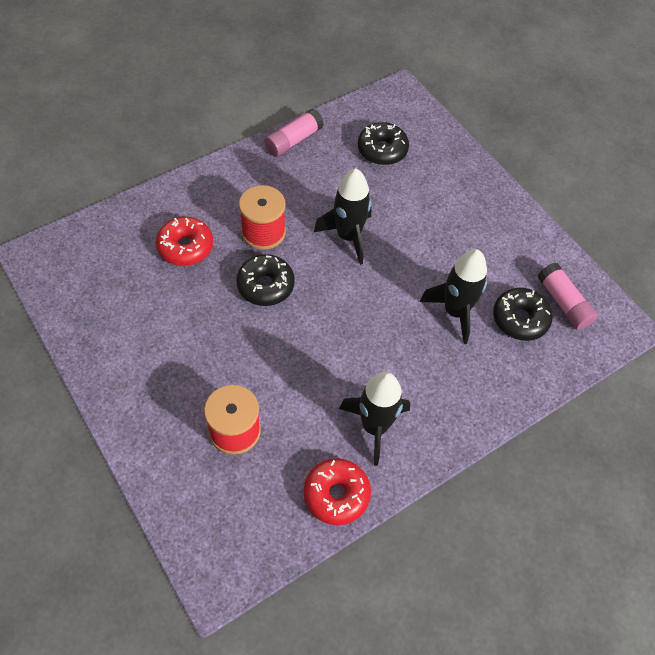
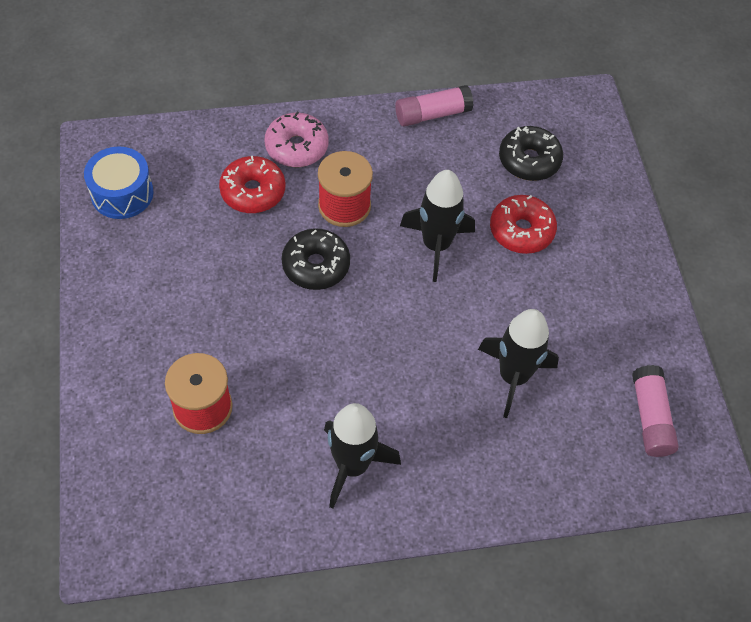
camera: 25 degrees right, 0 degrees up
red donut [304,458,371,525] -> red donut moved to [490,195,557,254]
black donut [493,288,553,341] -> none
none -> blue drum [84,146,153,219]
none -> pink donut [265,112,329,167]

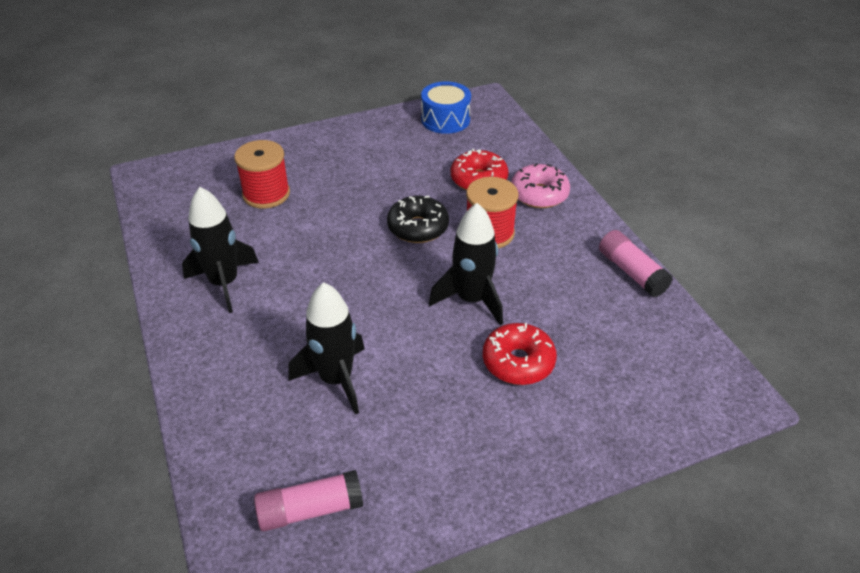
camera: 80 degrees right, 15 degrees down
black donut [499,126,563,181] -> none

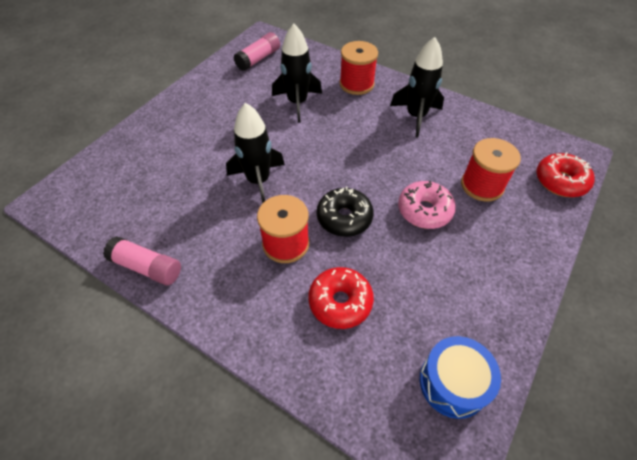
camera: 145 degrees right, 10 degrees up
red donut [483,323,557,385] -> red donut moved to [536,152,595,197]
pink donut [511,163,570,208] -> pink donut moved to [398,181,456,229]
none -> red spool [339,41,378,95]

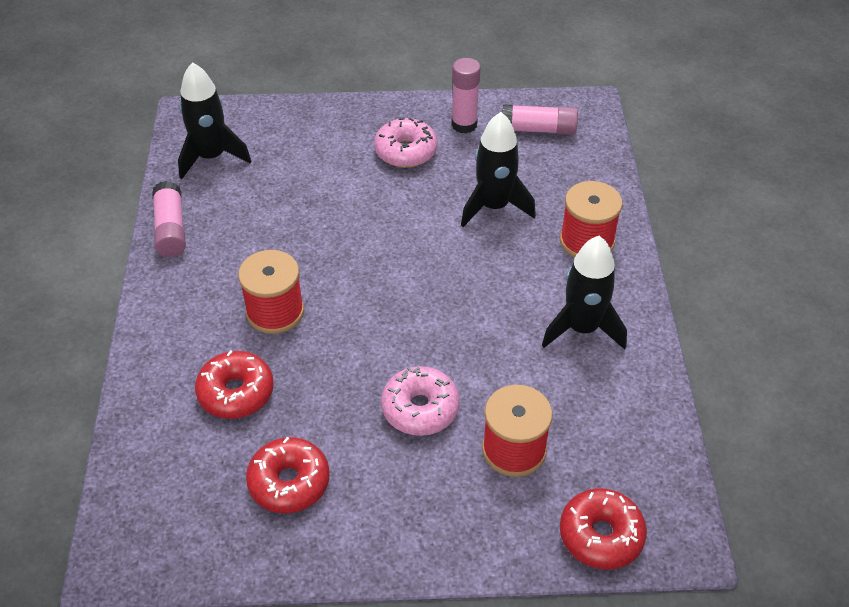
camera: 55 degrees right, 5 degrees down
black rocket [226,103,285,204] -> black rocket moved to [178,62,251,179]
black donut [317,186,374,237] -> none
blue drum [420,336,501,419] -> none
none -> red donut [246,437,330,513]
none -> pink donut [374,117,438,168]
none -> pink glue stick [451,58,481,133]

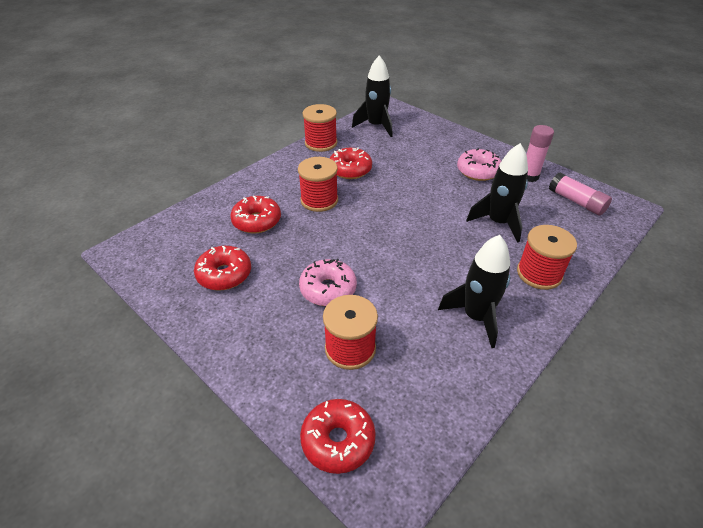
camera: 45 degrees right, 5 degrees down
pink glue stick [152,181,186,257] -> red spool [303,104,337,152]
none -> red donut [330,147,372,179]

